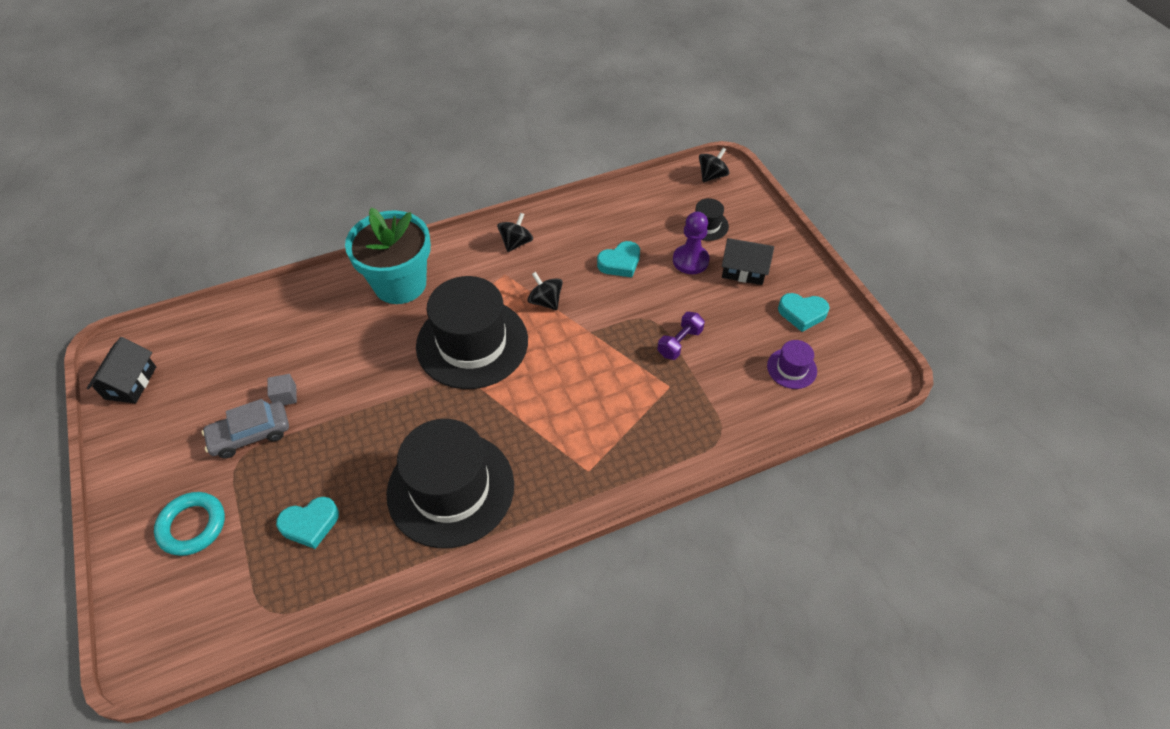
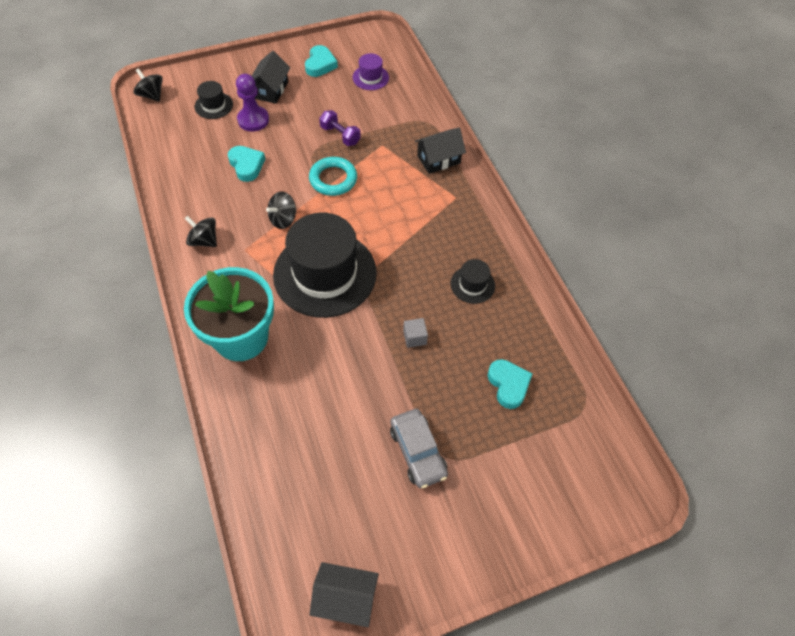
camera: 90 degrees left, 5 degrees up
turquoise ring [154,492,225,556] -> turquoise ring moved to [309,157,357,196]
grey cube [268,374,297,405] -> grey cube moved to [403,318,428,348]
black hat [386,419,514,548] -> black hat [451,259,495,304], size x0.43
none -> black house [415,128,466,174]

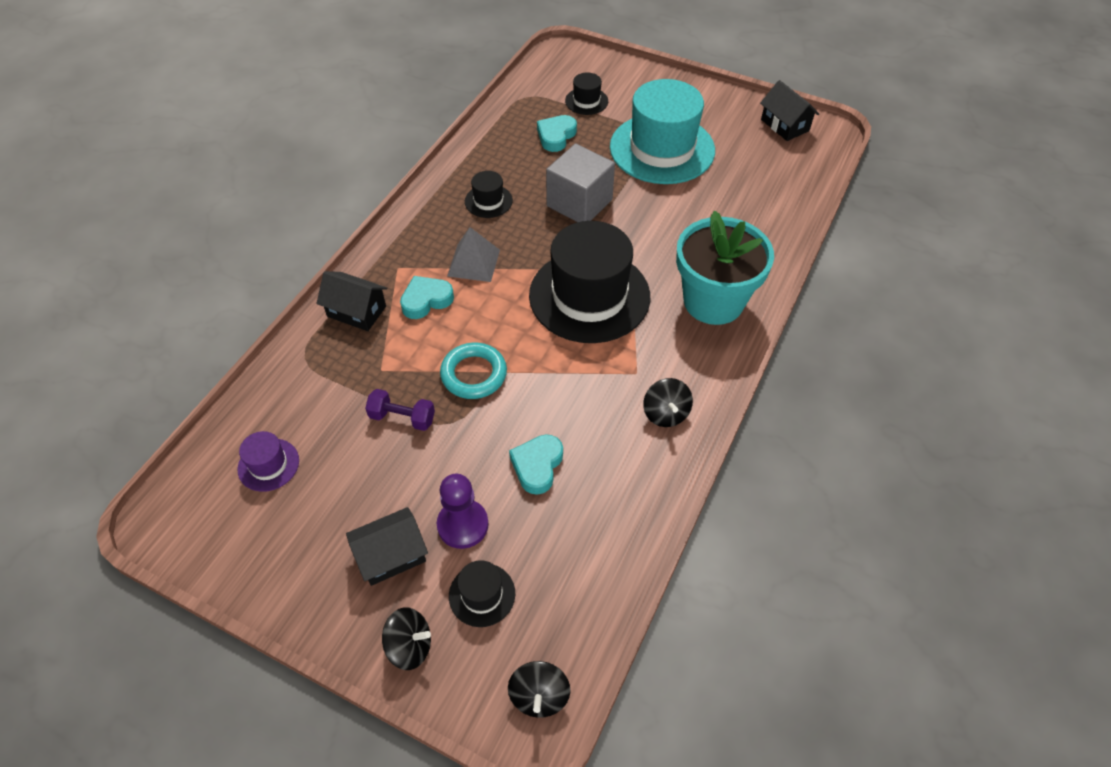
camera: 130 degrees left, 5 degrees down
black spinning top [266,191,296,229] -> black spinning top moved to [382,607,431,670]
turquoise heart [305,45,338,77] -> turquoise heart moved to [400,276,454,319]
purple dumbbell [319,110,361,146] -> purple dumbbell turned 75 degrees counterclockwise [365,389,435,431]
grey car [390,409,448,488] -> turquoise hat [610,79,715,184]
grey cube [403,318,428,348] -> grey cube [546,144,615,222], size x2.34
none -> grey pyramid [447,227,500,282]
none -> black hat [565,73,608,115]

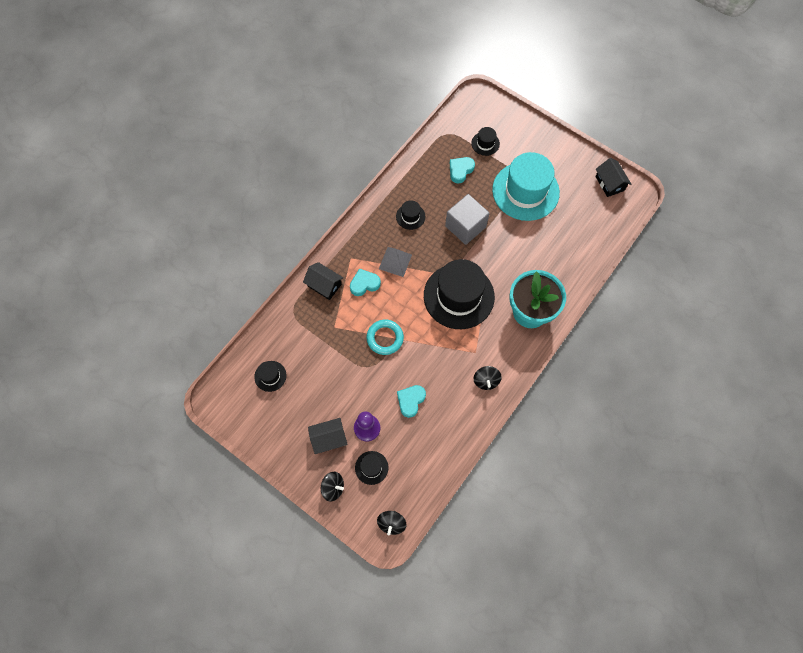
camera: 10 degrees right, 15 degrees up
purple hat [238,431,299,492] -> black hat [254,361,287,392]
purple dumbbell [365,389,435,431] -> none

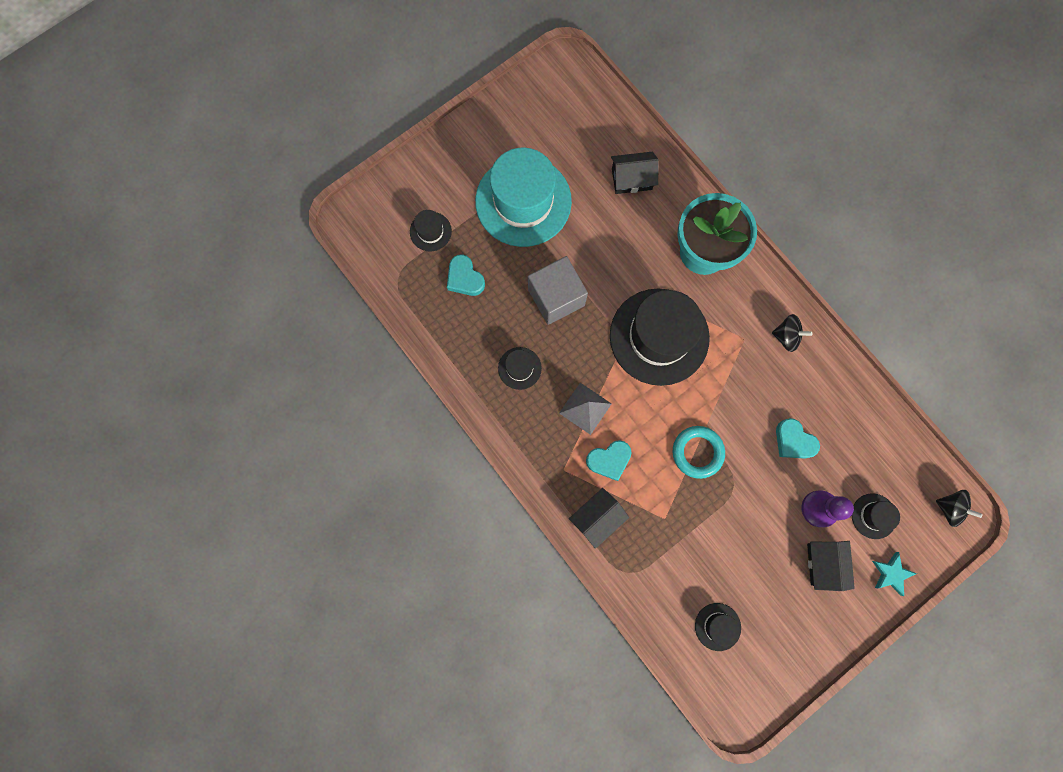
camera: 75 degrees left, 10 degrees up
black spinning top [321,472,344,502] -> turquoise star [872,552,917,596]
turquoise heart [350,268,381,296] -> turquoise heart turned 105 degrees counterclockwise [586,440,631,481]
black house [595,158,631,197] -> black house moved to [611,152,659,194]

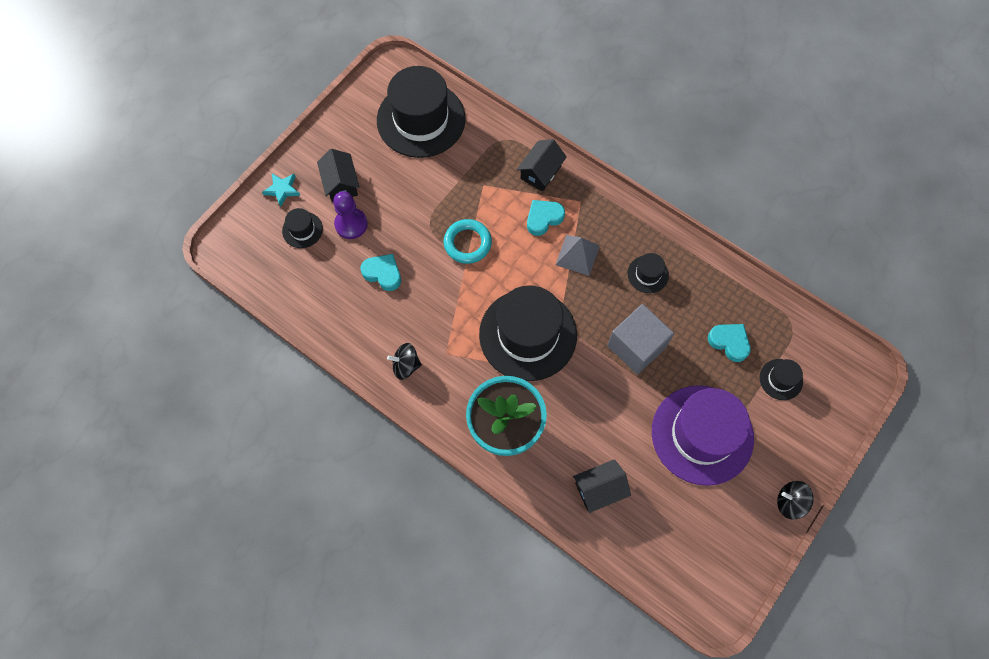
camera: 165 degrees right, 10 degrees down
turquoise hat [475,147,572,247] -> purple hat [652,385,754,486]
black hat [695,603,741,651] -> black hat [377,66,466,158], size x2.31
black spinning top [936,490,983,527] -> black spinning top moved to [777,481,814,520]

